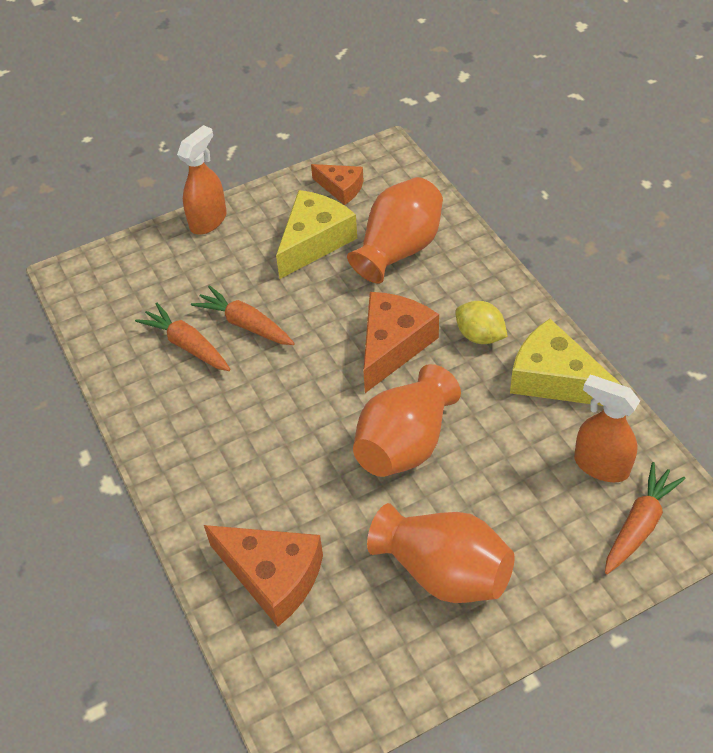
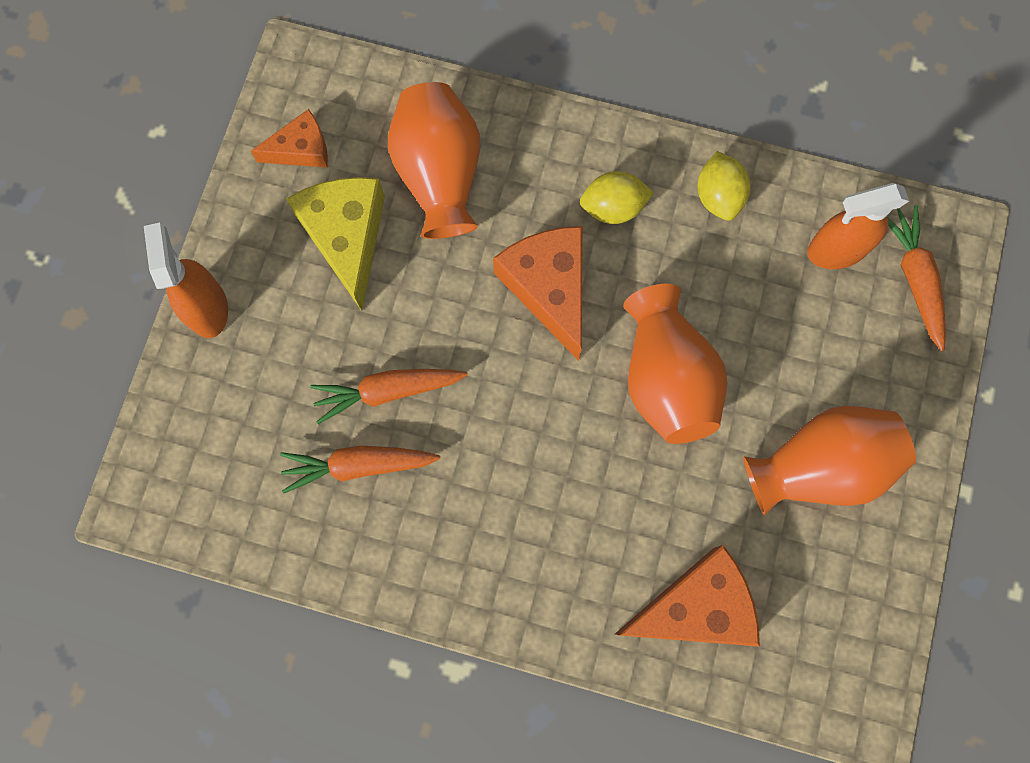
camera: 50 degrees left, 25 degrees up
yellow cheese [510,319,622,406] -> yellow lemon [697,151,750,221]

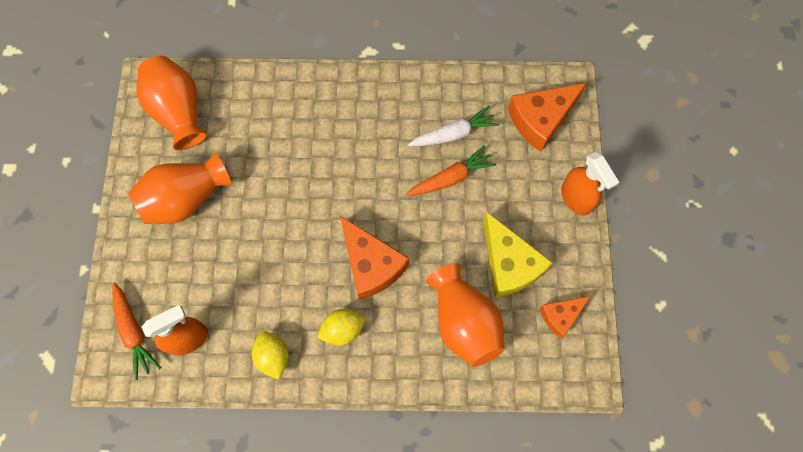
camera: 165 degrees right, 5 degrees down
orange carrot [280,446,440,493] -> white carrot [408,105,499,146]
orange cheese [615,545,760,647] -> orange cheese moved to [508,83,587,152]
orange vase [623,284,727,444] -> orange vase moved to [136,56,208,150]

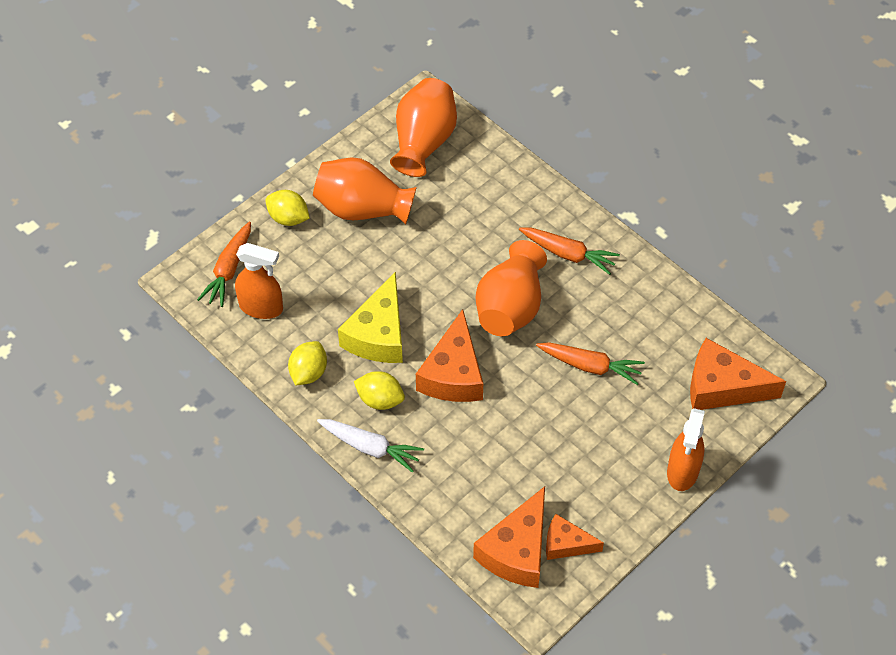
camera: 45 degrees right, 15 degrees down
white carrot [408,105,499,146] -> white carrot moved to [317,419,424,473]
orange vase [426,263,504,367] -> orange vase moved to [475,240,547,336]
yellow cheese [483,211,553,298] -> yellow cheese moved to [338,272,403,363]
none -> yellow lemon [265,190,310,226]
none -> orange cheese [473,486,545,588]
none -> orange carrot [519,227,620,275]

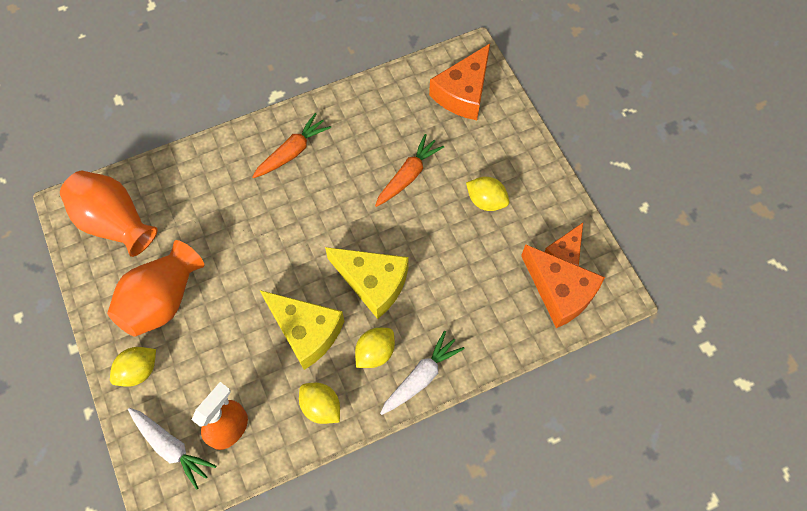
camera: 70 degrees left, 10 degrees up
orange carrot [197,222,251,307] -> white carrot [128,408,216,490]
orange cheese [416,309,483,402] -> yellow cheese [325,247,409,319]
orange vase [475,240,547,336] -> none
orange spray bottle [667,408,705,491] -> none
none -> yellow lemon [466,177,509,211]

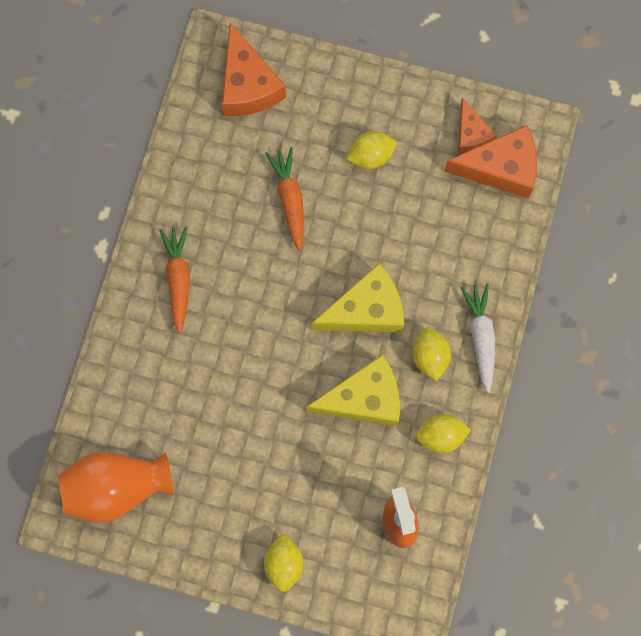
camera: 50 degrees left, 10 degrees up
orange vase [107,240,204,337] -> none
white carrot [128,408,216,490] -> none

